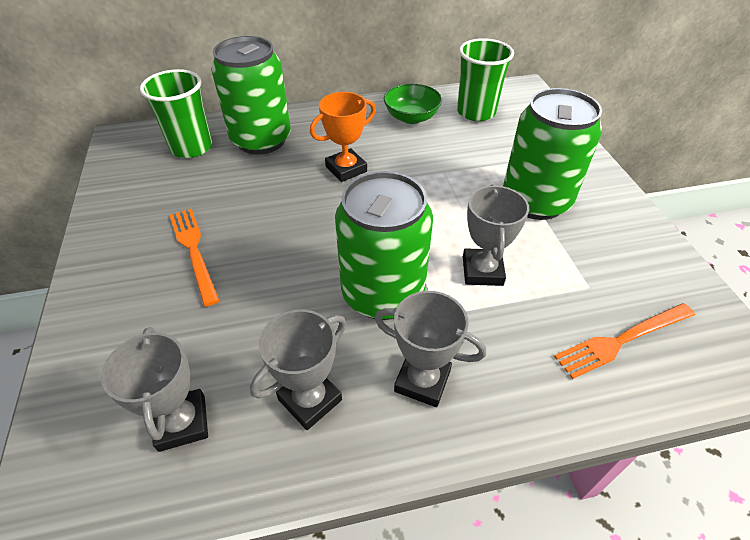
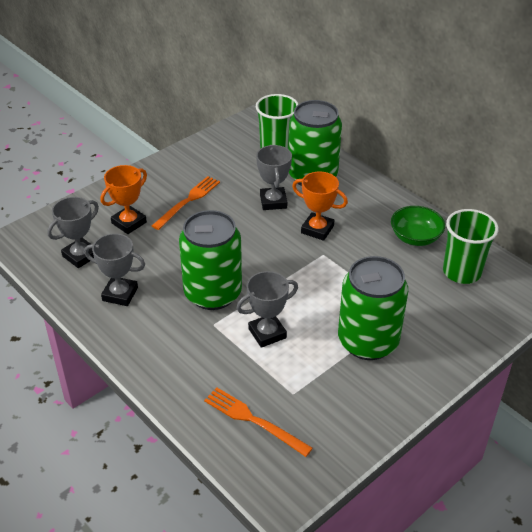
camera: 60 degrees right, 5 degrees down
grey trophy [375,291,486,407] -> grey trophy moved to [256,145,292,210]
none -> orange trophy [101,165,147,234]

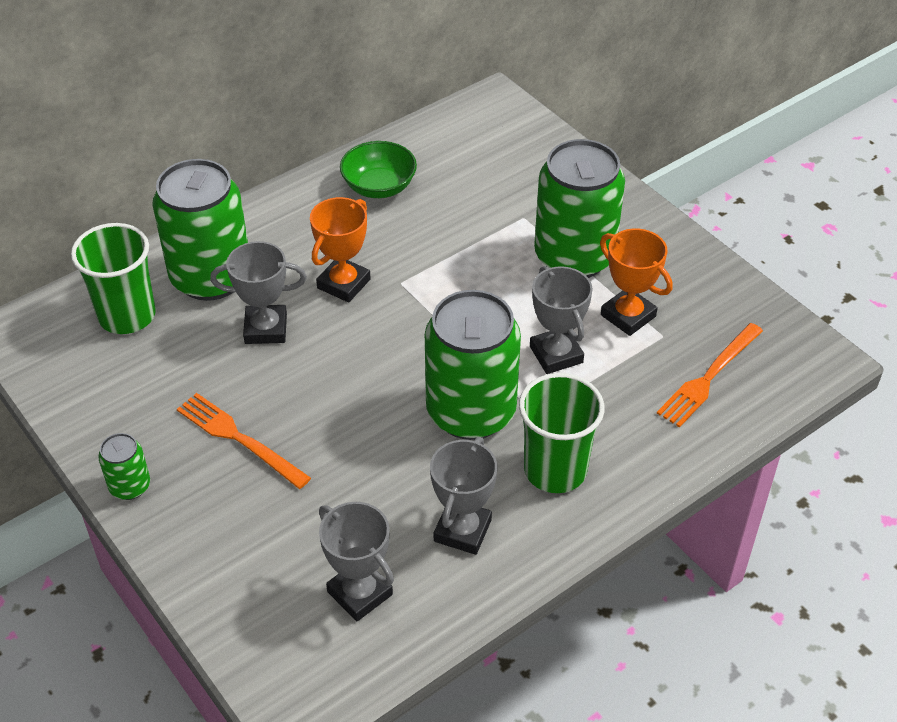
camera: 85 degrees left, 5 degrees up
orange trophy [101,165,147,234] -> orange trophy moved to [600,228,673,336]
green cup [443,209,499,284] -> green cup moved to [519,373,605,493]
none -> green can [98,433,150,500]

